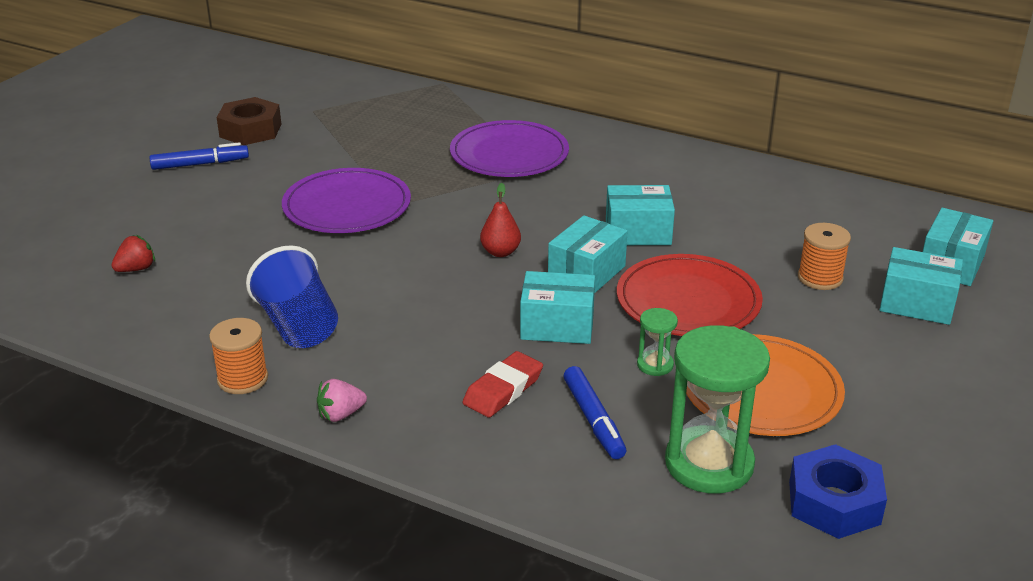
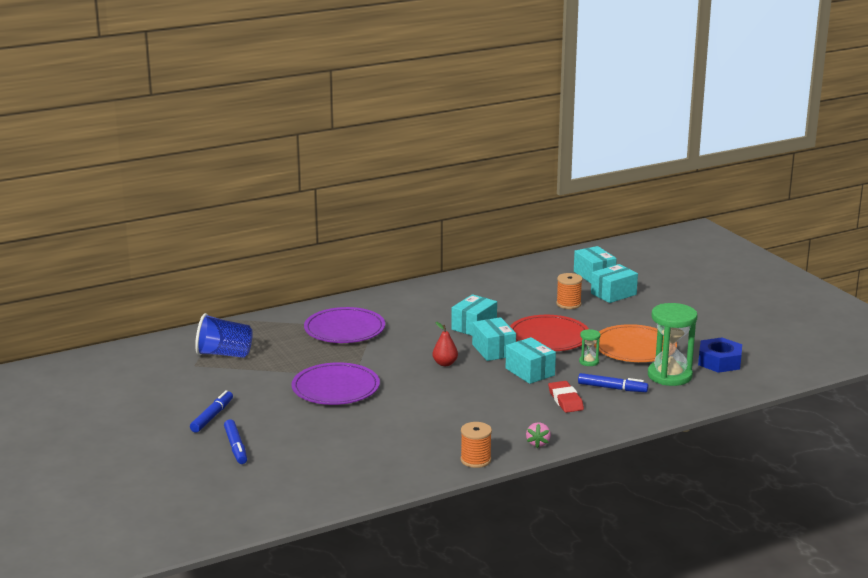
camera: 55 degrees left, 10 degrees down
red strawberry [111,235,155,272] -> none
brown nut [217,97,281,145] -> none
blue cup [246,245,338,348] -> blue cup moved to [195,313,253,358]
turquoise box [520,271,595,344] -> turquoise box turned 75 degrees counterclockwise [506,337,556,384]
none -> blue marker [224,419,247,464]

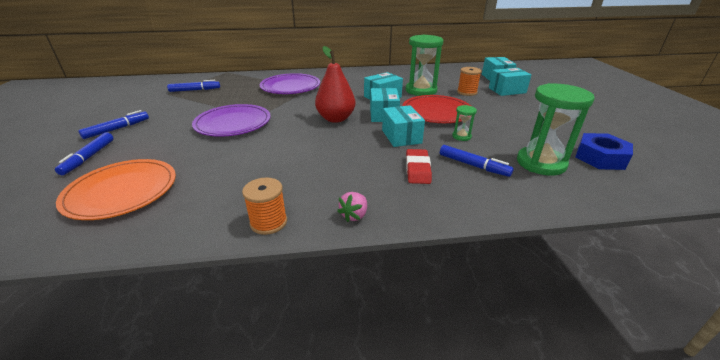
camera: 20 degrees right, 10 degrees up
blue cup [195,313,253,358] -> blue marker [167,80,220,92]
red pear [432,322,458,366] -> red pear [315,46,355,123], size x1.81
orange plate [594,324,677,362] -> orange plate moved to [56,159,176,220]
none -> green hourglass [406,35,444,96]

